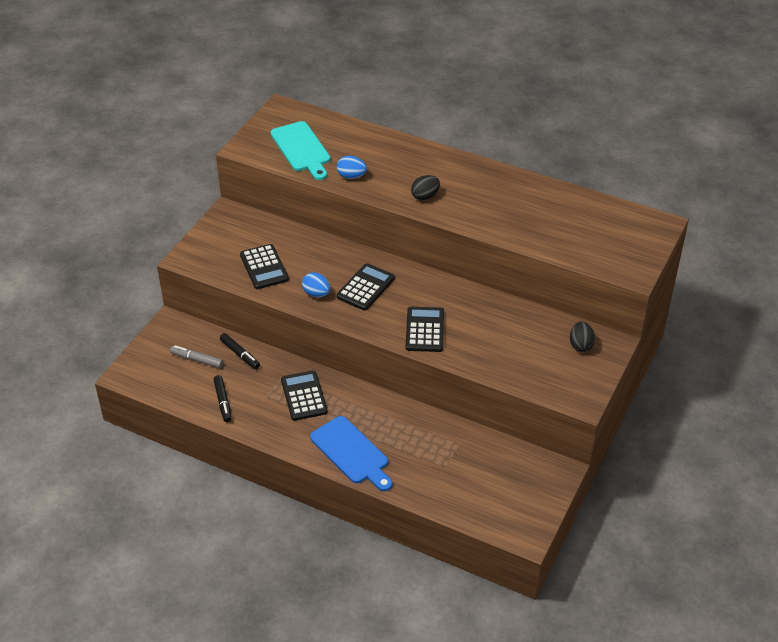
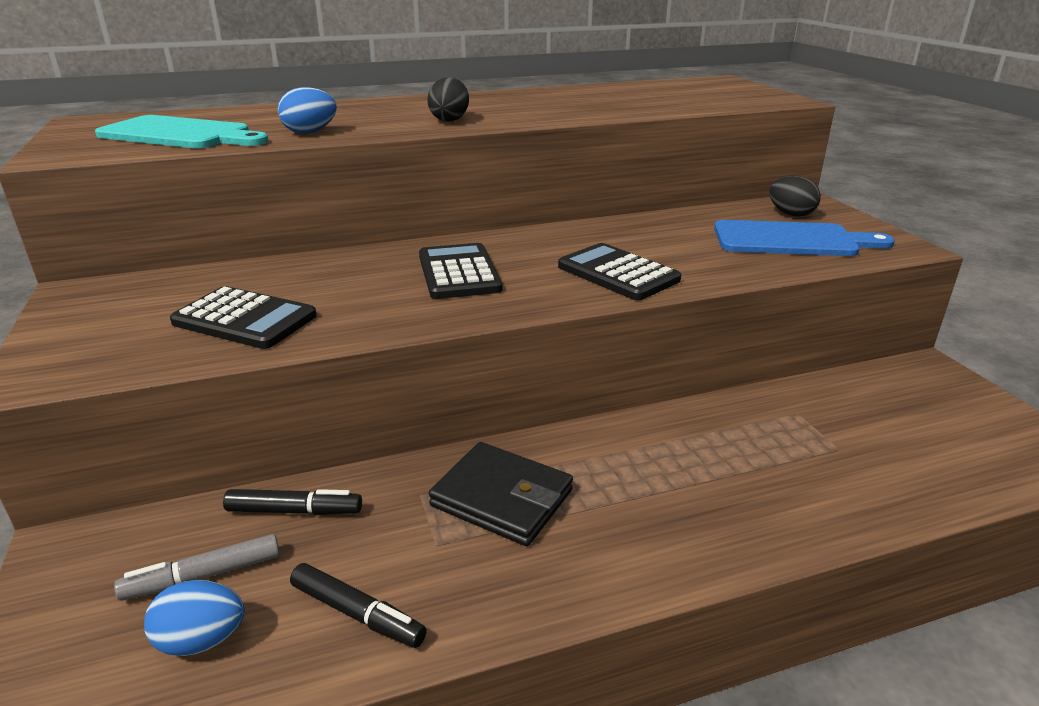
camera: 45 degrees left, 15 degrees down
black calculator [281,370,328,421] -> black wallet [429,442,573,546]
blue egg [302,272,331,297] -> blue egg moved to [144,580,245,656]
blue cutting board [310,416,393,492] -> blue cutting board moved to [714,220,895,256]

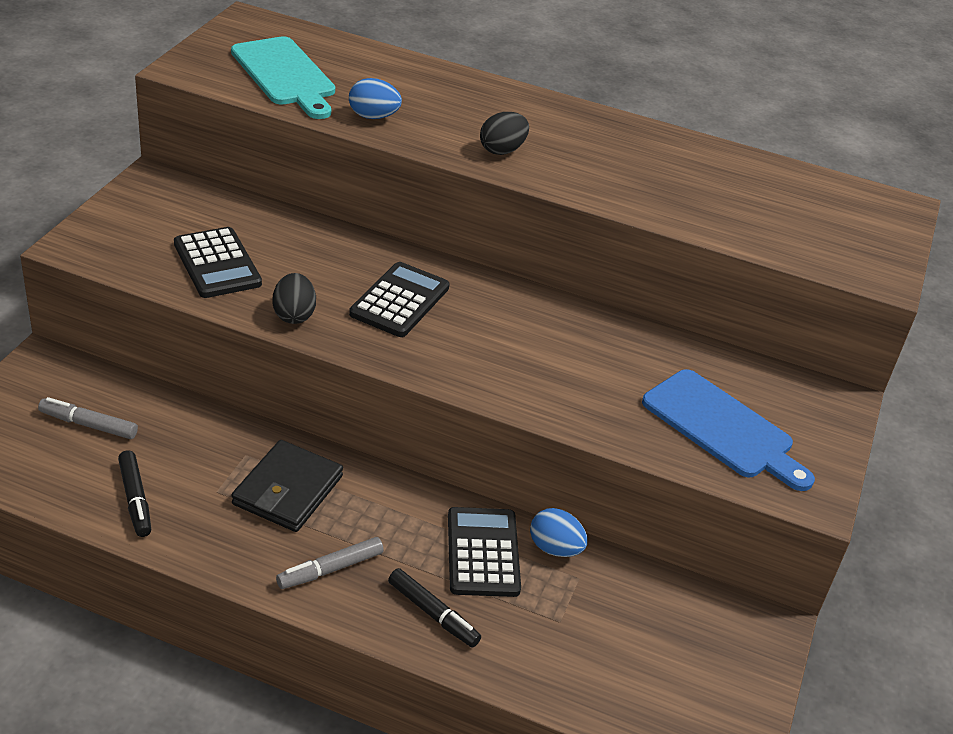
camera: 35 degrees right, 10 degrees up
blue egg [144,580,245,656] -> blue egg moved to [530,508,588,557]
black marker [223,489,362,515] -> black marker moved to [388,568,481,648]
black wallet [429,442,573,546] -> black wallet turned 45 degrees clockwise [231,440,343,532]
black calculator [558,243,681,300] -> black calculator moved to [448,507,521,597]
black egg [769,176,821,217] -> black egg moved to [272,273,316,324]
none -> grey marker [276,537,384,589]

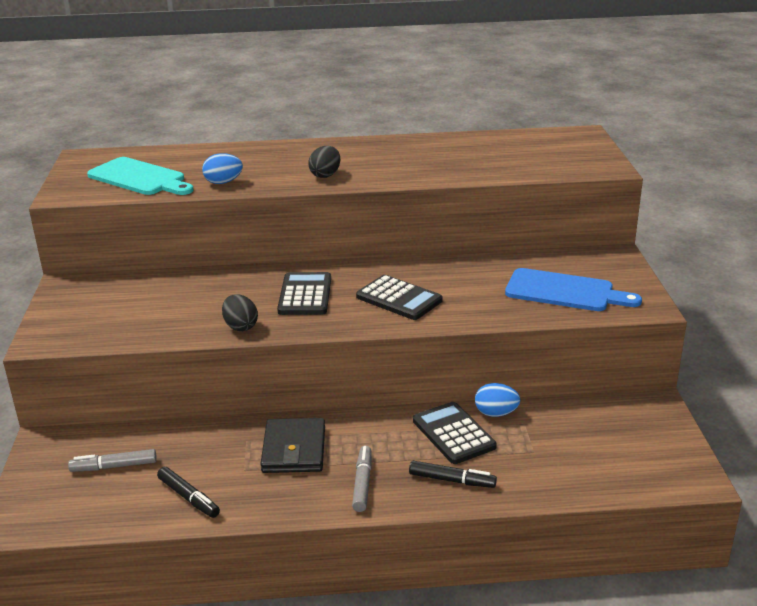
camera: 20 degrees left, 10 degrees down
black calculator [174,227,262,298] -> black calculator moved to [356,275,442,320]
grey marker [276,537,384,589] -> grey marker turned 150 degrees clockwise [352,445,372,512]

